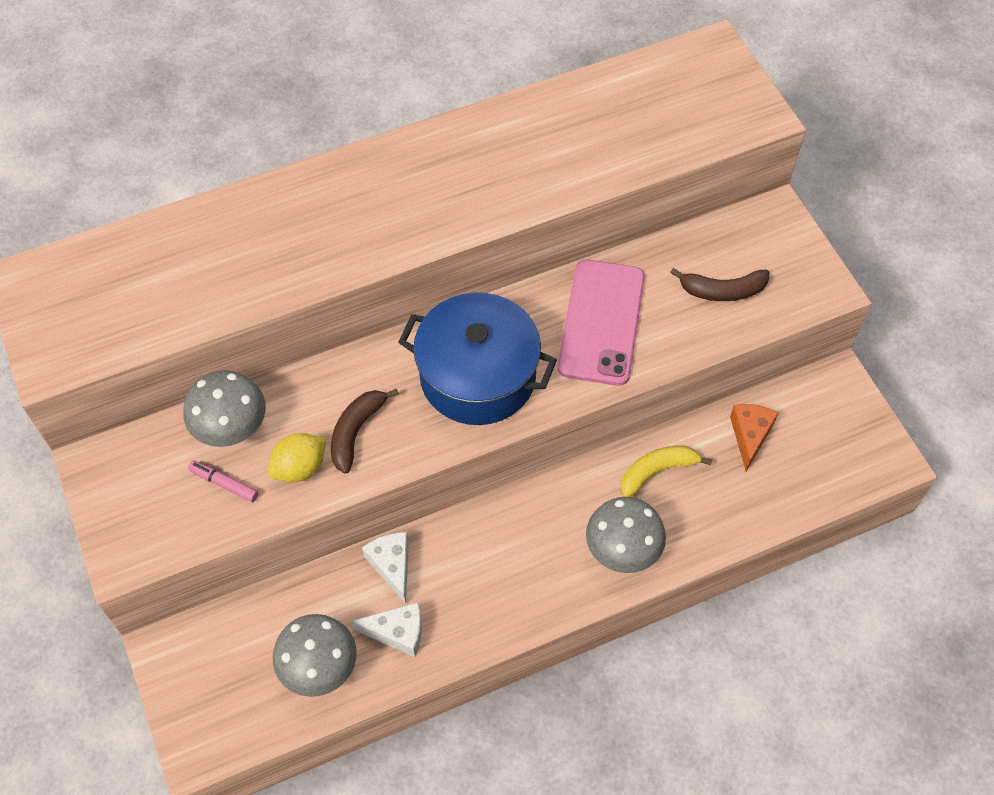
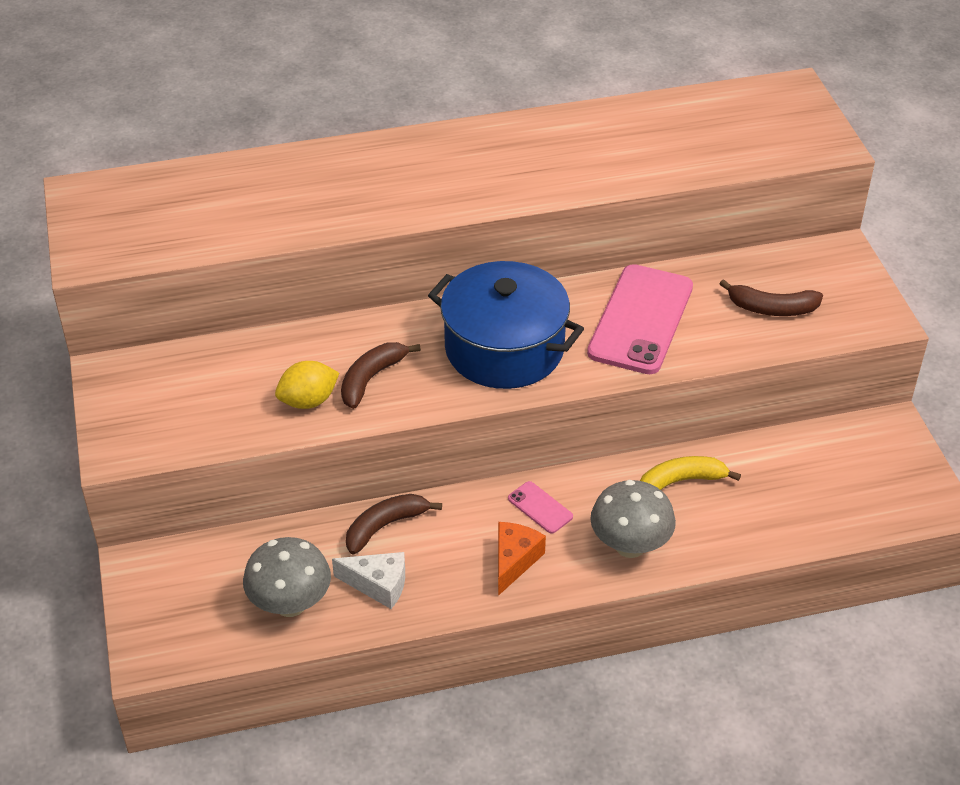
camera: 10 degrees right, 15 degrees down
grey mushroom [183,371,266,447] -> none
pink marker [188,461,258,502] -> none
white cheese [362,532,409,604] -> brown banana [346,494,442,554]
orange cheese [730,404,779,471] -> orange cheese moved to [498,522,546,596]
none -> pink phone [508,481,573,534]

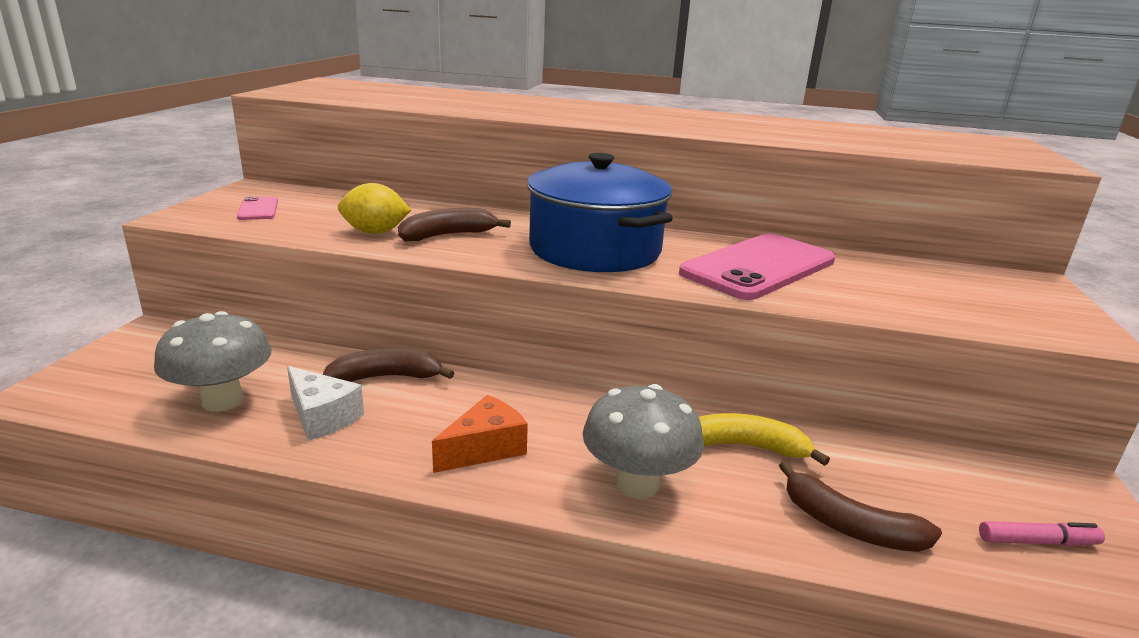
camera: 25 degrees right, 20 degrees down
pink phone [508,481,573,534] -> pink phone moved to [237,196,278,220]
brown banana [720,279,823,316] -> brown banana moved to [779,461,942,552]
none -> pink marker [979,521,1105,546]

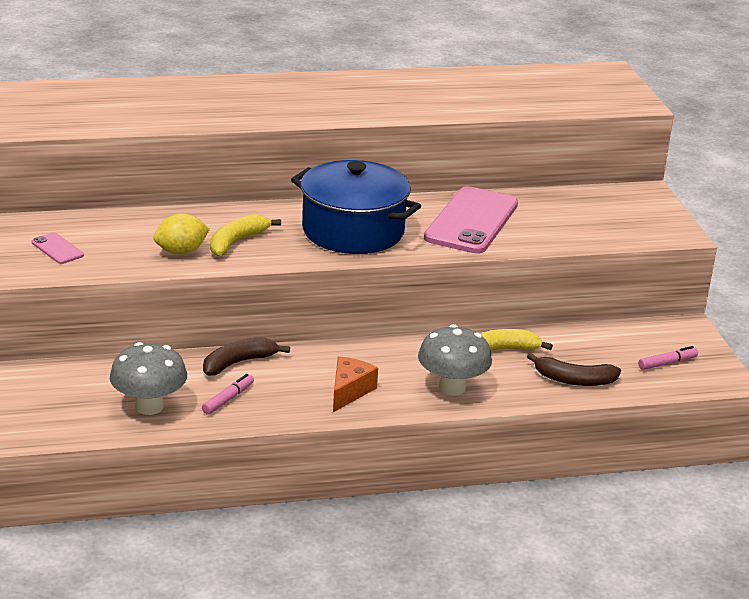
camera: 25 degrees left, 5 degrees up
white cheese [287,366,364,441] -> pink marker [202,374,254,415]
brown banana [398,208,511,241] -> yellow banana [210,214,281,256]

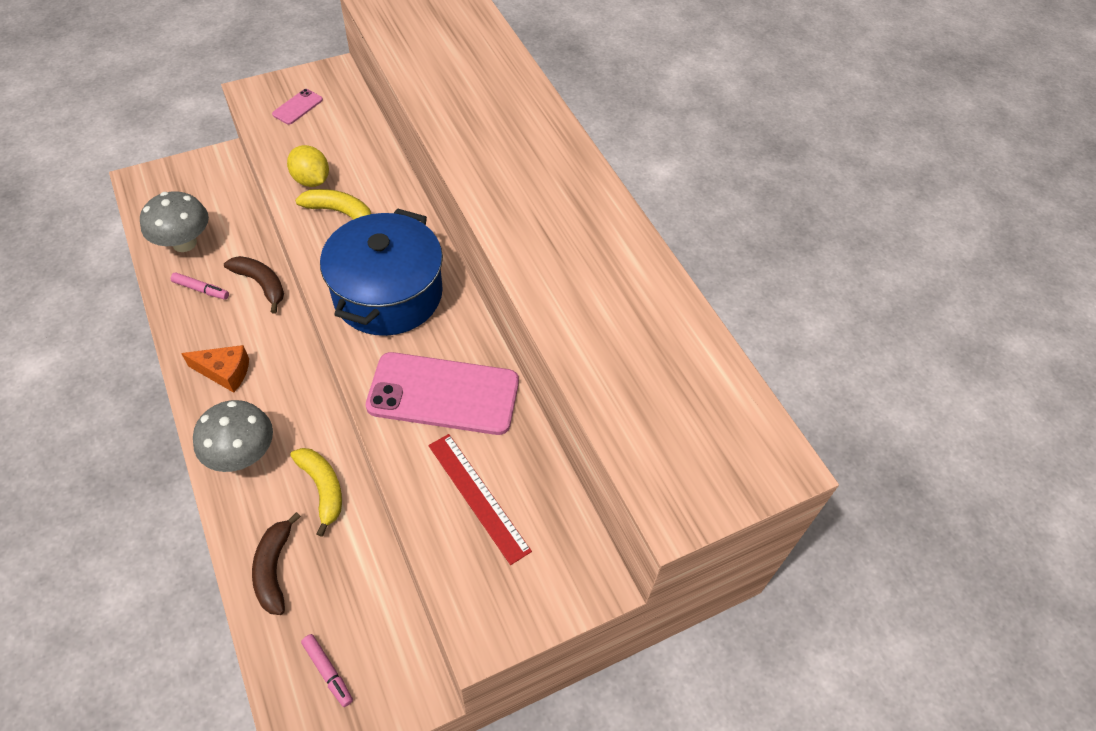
camera: 75 degrees right, 25 degrees up
none -> red ruler [428,434,532,565]

